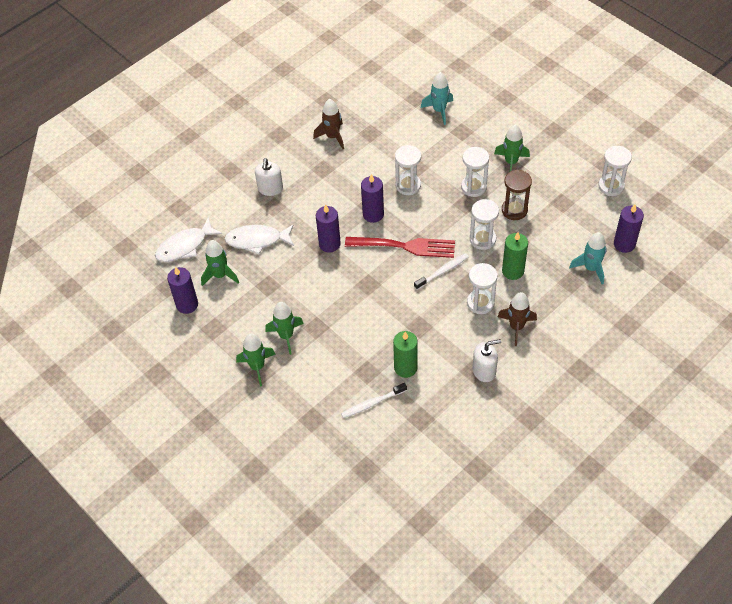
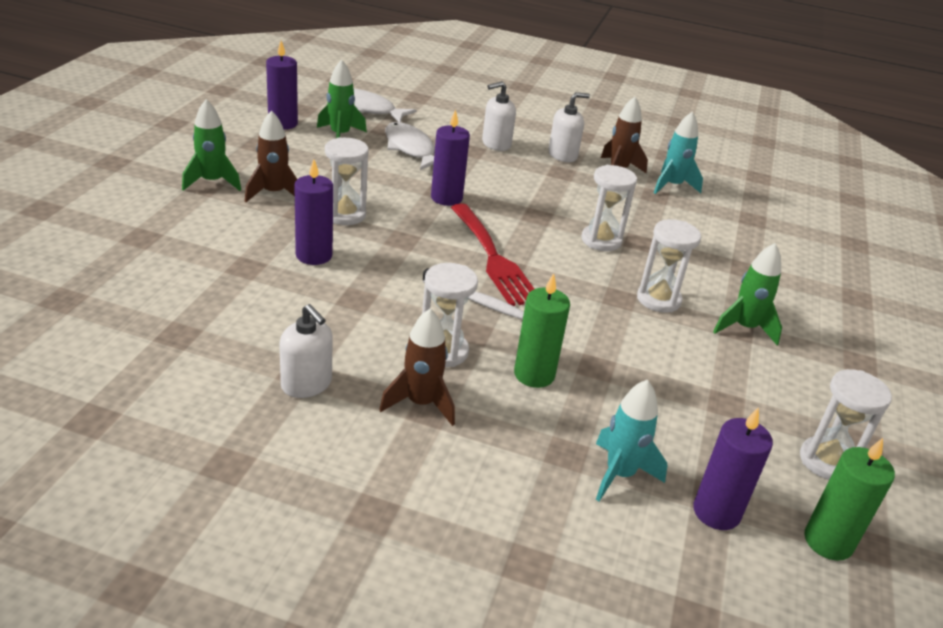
camera: 55 degrees right, 20 degrees down
green rocket [265,302,304,355] -> brown rocket [245,110,297,202]
white toothbrush [341,383,407,418] -> none
purple candle [361,174,384,223] -> purple candle moved to [294,160,333,265]
green candle [393,331,418,378] -> green candle moved to [804,438,895,561]
turquoise rocket [421,72,453,125] -> turquoise rocket moved to [654,111,703,194]
white hourglass [470,199,499,250] -> white hourglass moved to [325,137,369,225]
brown hourglass [502,170,532,220] -> none
none -> white soap dispenser [548,92,590,162]

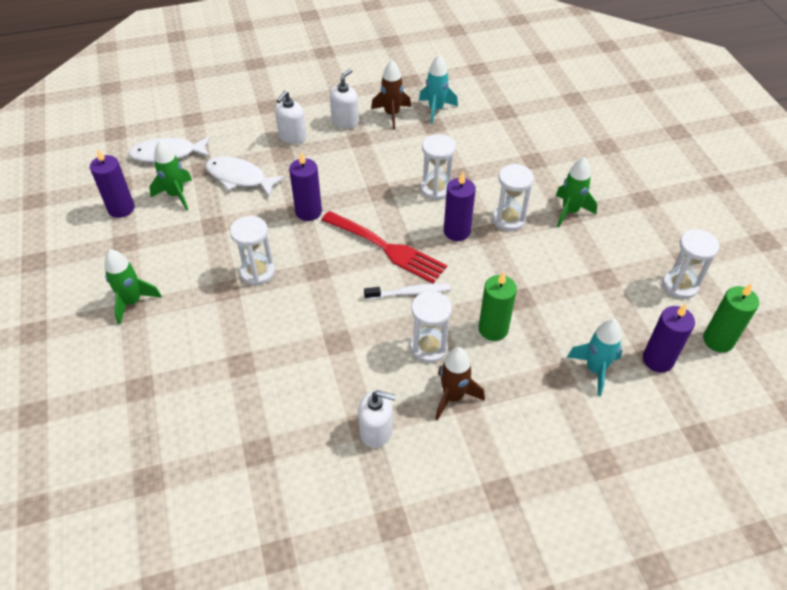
camera: 30 degrees left, 15 degrees up
brown rocket [245,110,297,202] -> none
purple candle [294,160,333,265] -> purple candle moved to [444,172,476,241]

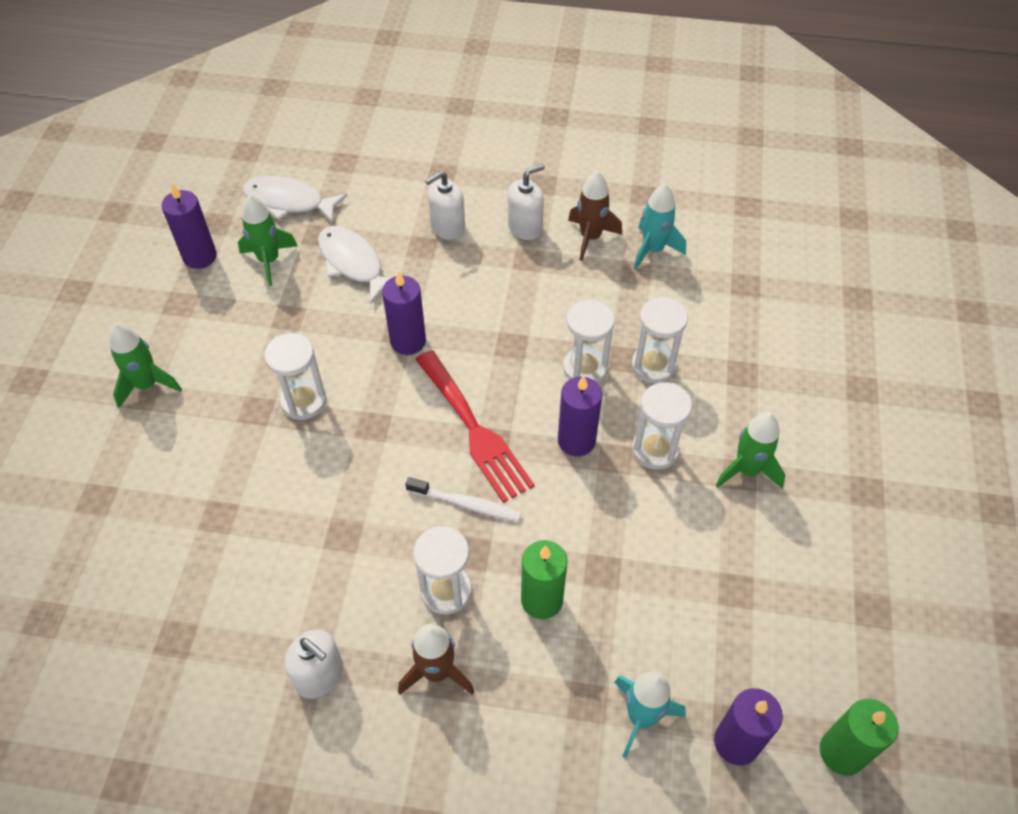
camera: 25 degrees right, 5 degrees up
white hourglass [662,229,720,299] -> white hourglass moved to [632,297,688,383]

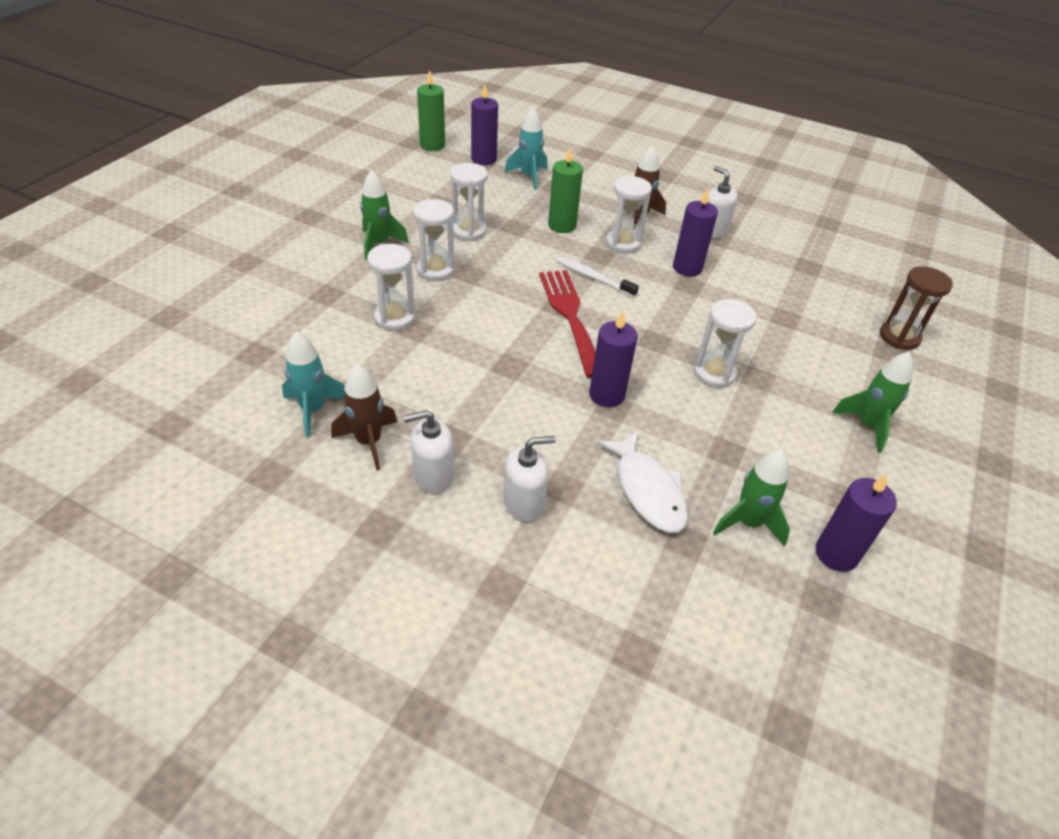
camera: 165 degrees left, 10 degrees down
white fish [242,176,348,223] -> none
purple candle [558,375,602,456] -> purple candle moved to [673,188,718,277]
white hourglass [563,300,615,383] -> white hourglass moved to [450,163,488,241]
none -> brown hourglass [880,266,953,350]

